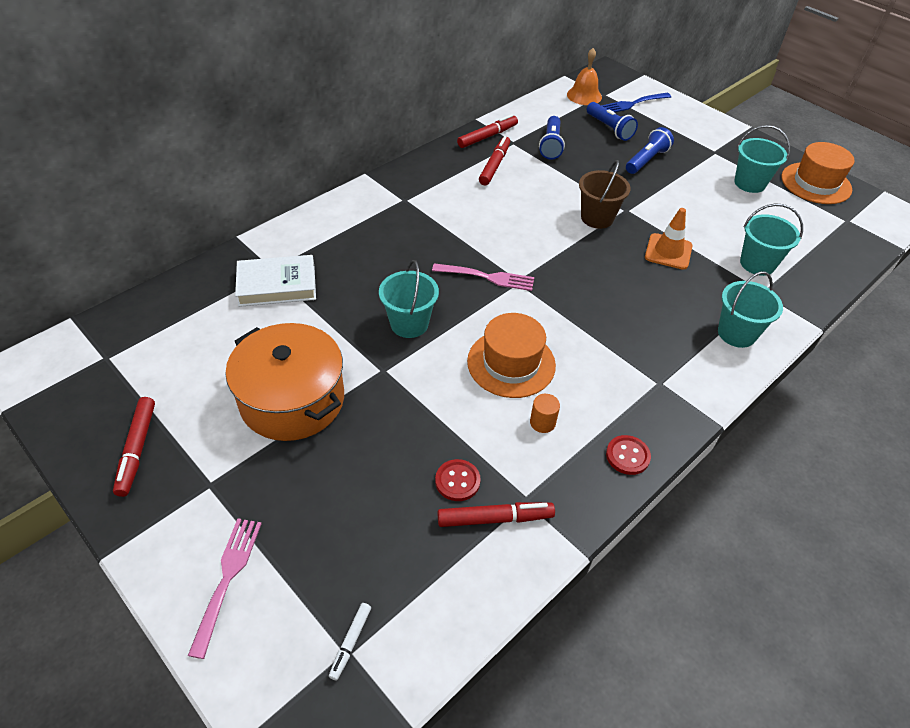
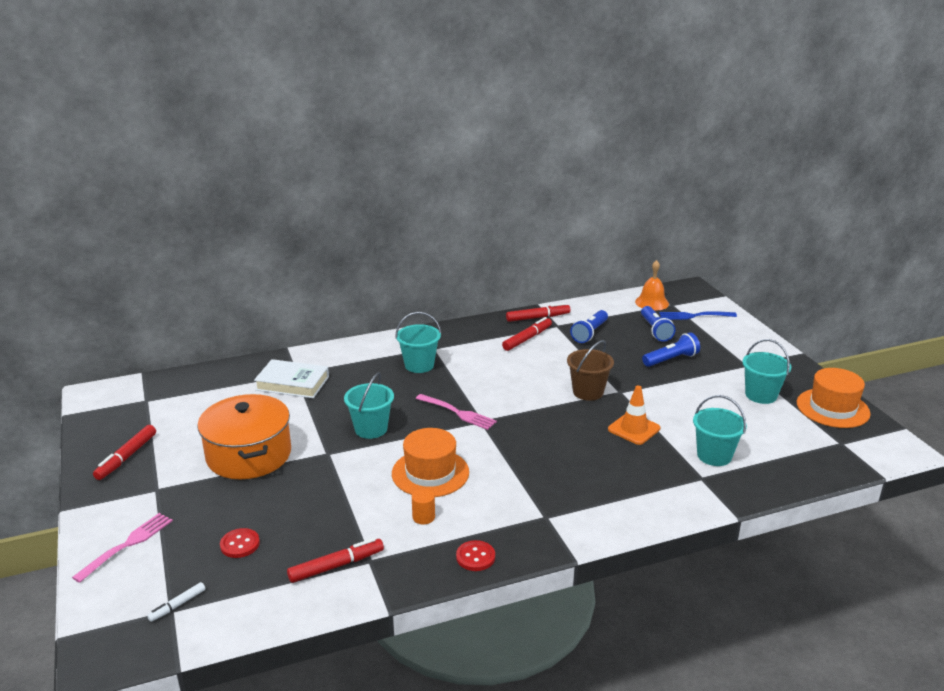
camera: 25 degrees right, 20 degrees down
red button [435,459,481,501] -> red button moved to [220,528,260,558]
red marker [438,502,555,527] -> red marker turned 45 degrees counterclockwise [287,538,384,583]
turquoise bucket [718,271,783,348] -> turquoise bucket moved to [395,312,441,373]

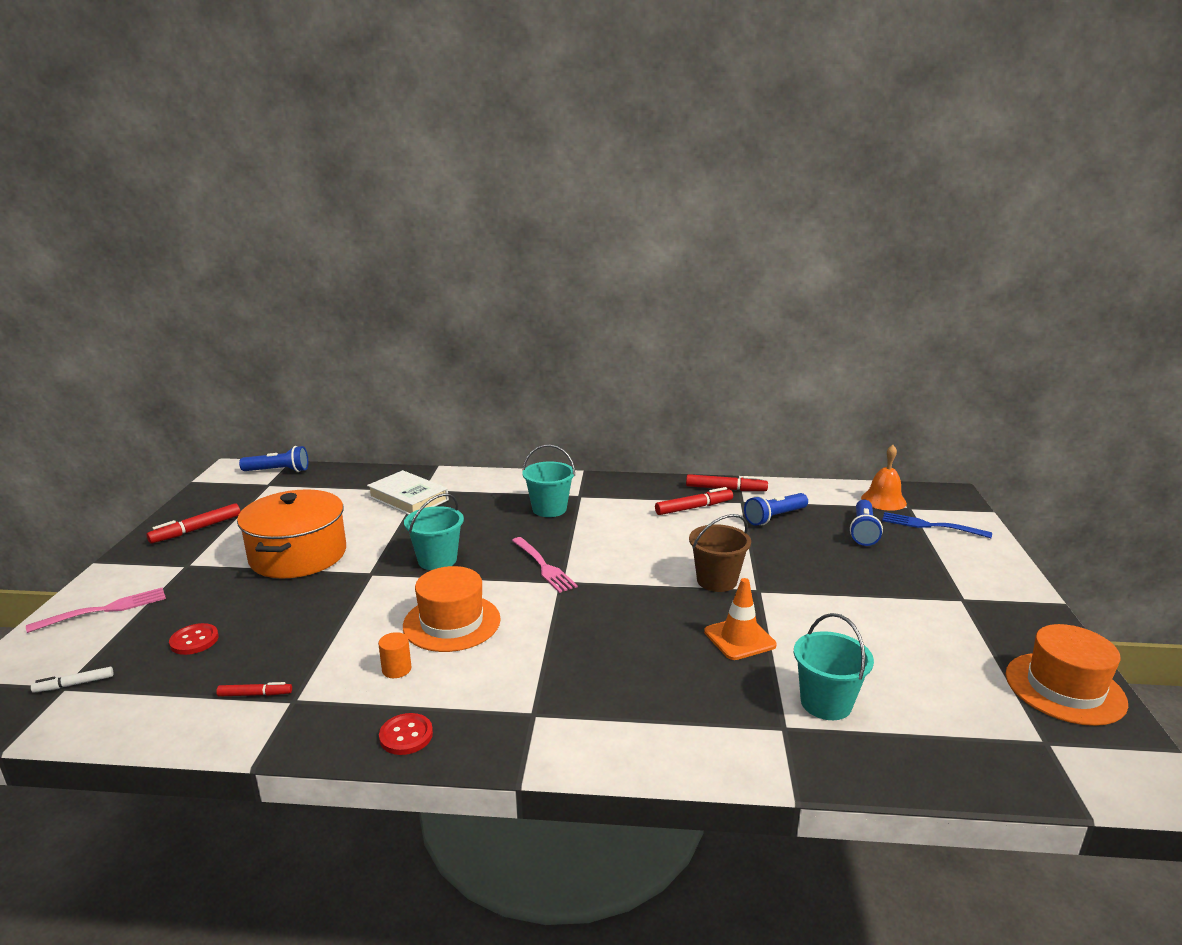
camera: 25 degrees right, 5 degrees down
red marker [287,538,384,583] -> red marker [216,682,292,697], size x0.59
blue flashlight [642,332,700,367] -> blue flashlight moved to [239,446,308,472]
turquoise bucket [742,339,791,404] -> none

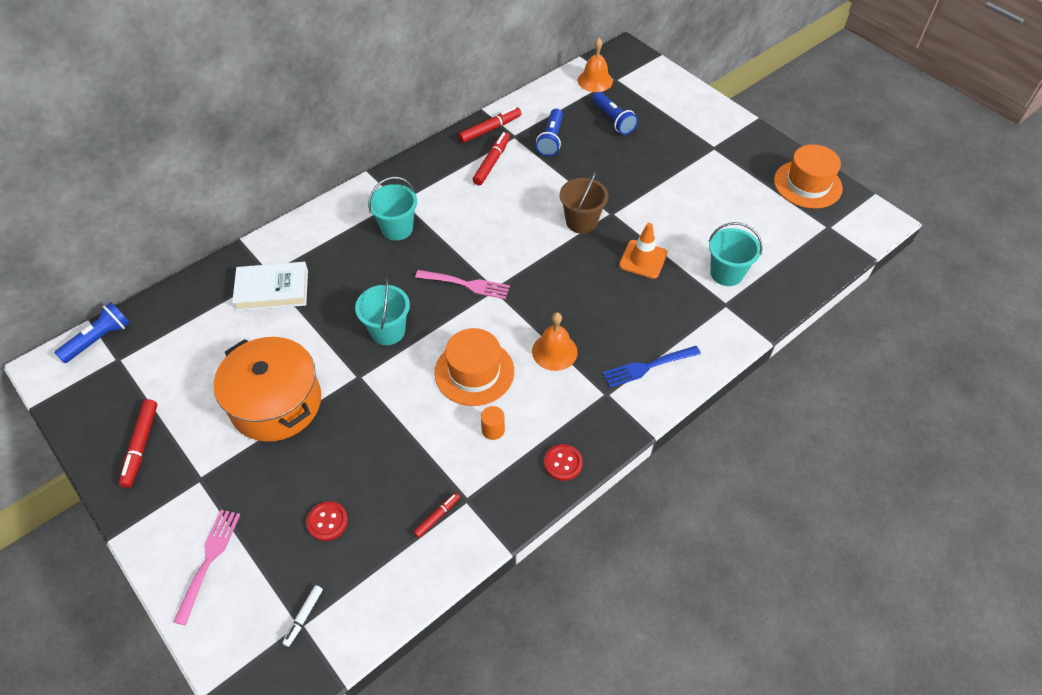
camera: 45 degrees left, 30 degrees up
blue fork [882,512,992,538] -> blue fork moved to [603,346,701,388]
none -> orange bell [532,312,578,371]

